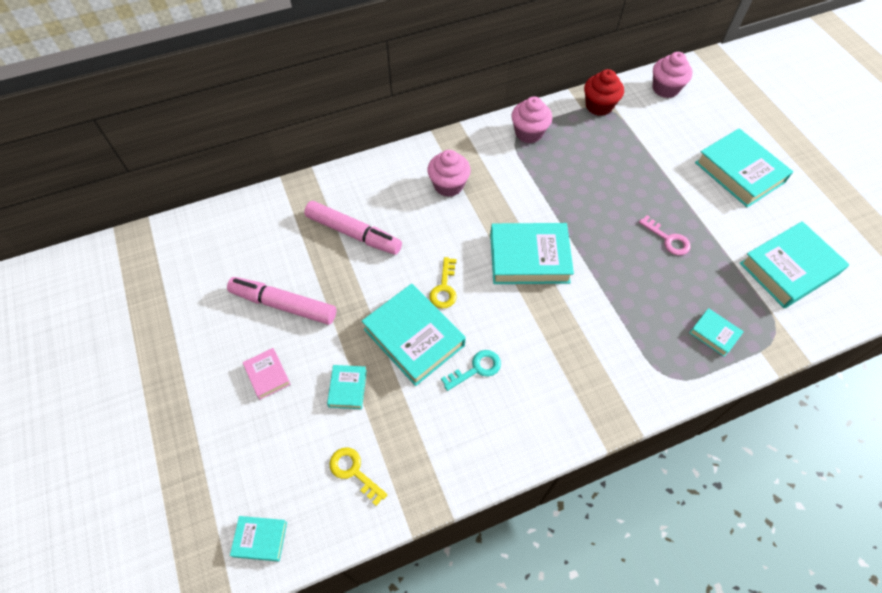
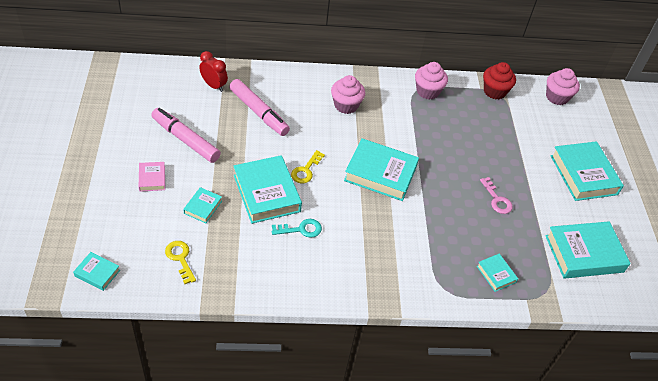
camera: 15 degrees right, 10 degrees down
none -> red clock [199,51,228,92]

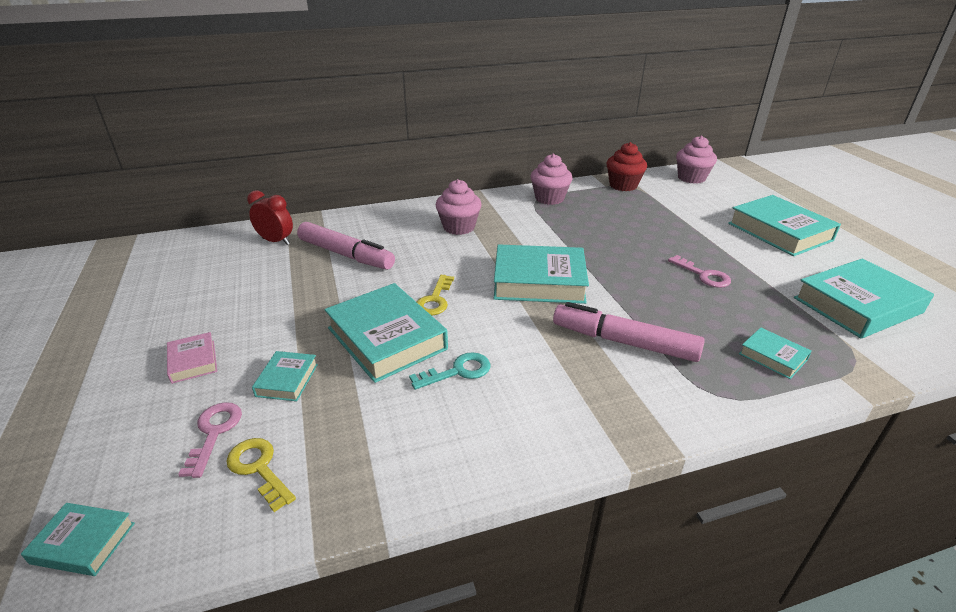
camera: 10 degrees left, 15 degrees down
pink marker [151,108,221,163] -> pink marker moved to [553,302,705,362]
none -> pink key [178,402,242,478]

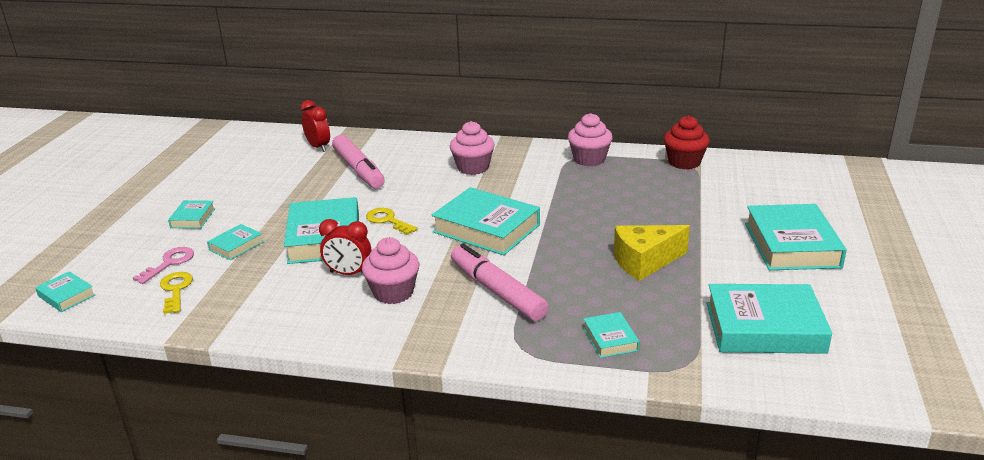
camera: 30 degrees right, 5 degrees down
pink book [167,332,217,384] -> turquoise book [168,200,215,229]
turquoise key [409,352,490,390] -> red clock [319,219,372,275]
yellow key [417,275,454,315] -> yellow key turned 90 degrees clockwise [366,208,418,235]
pink key [668,255,731,288] -> yellow cheese [614,225,690,281]
pink cupcake [676,136,717,184] -> pink cupcake moved to [362,237,419,304]

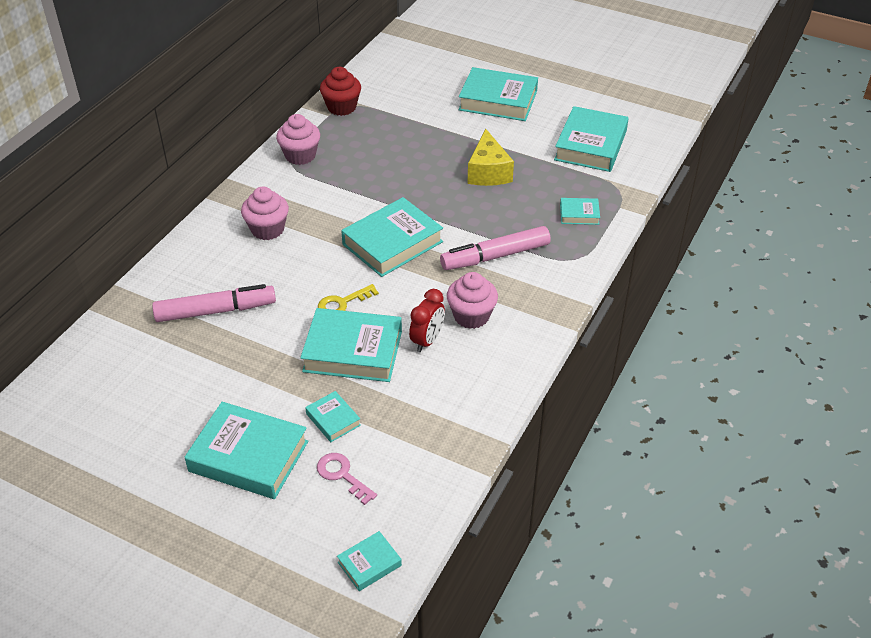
camera: 75 degrees left, 15 degrees up
yellow key [160,272,193,314] -> none
turquoise book [168,200,215,229] -> turquoise book [184,402,308,499], size x2.05
red clock [300,100,330,152] -> none

